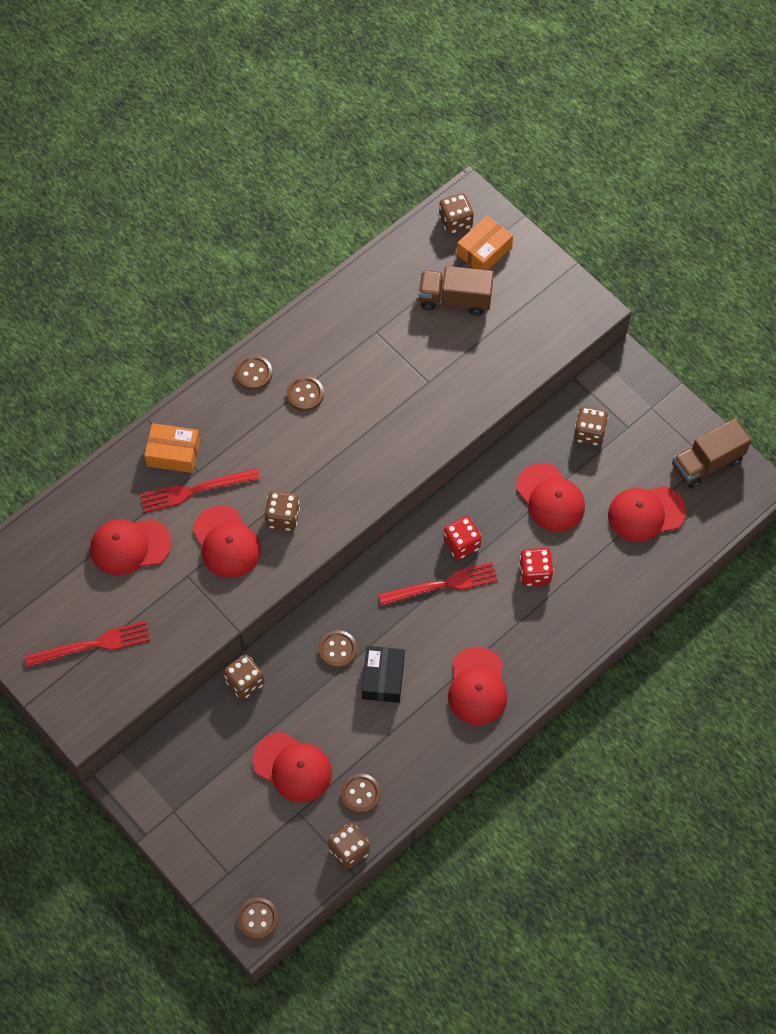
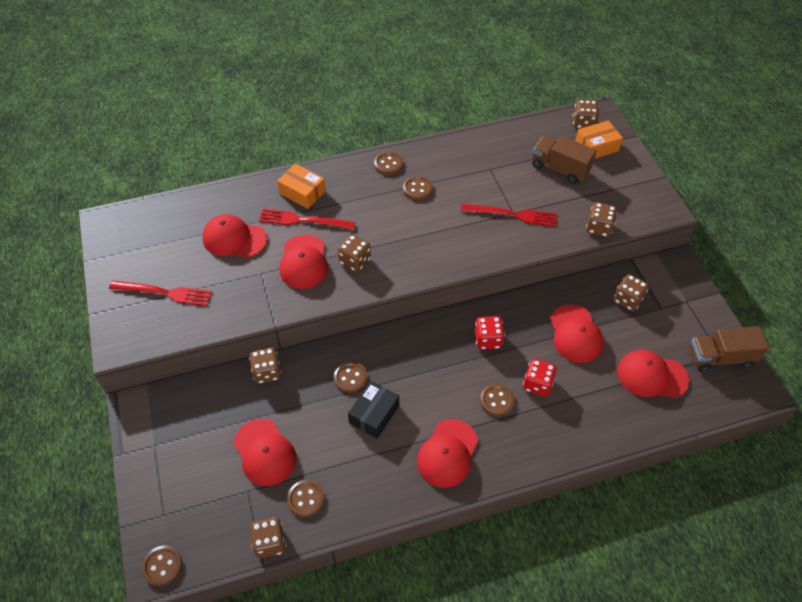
camera: 25 degrees right, 10 degrees down
red fork [378,562,498,605] -> red fork moved to [461,204,557,227]
none -> brown button [480,384,515,416]
none -> brown dice [586,202,618,237]

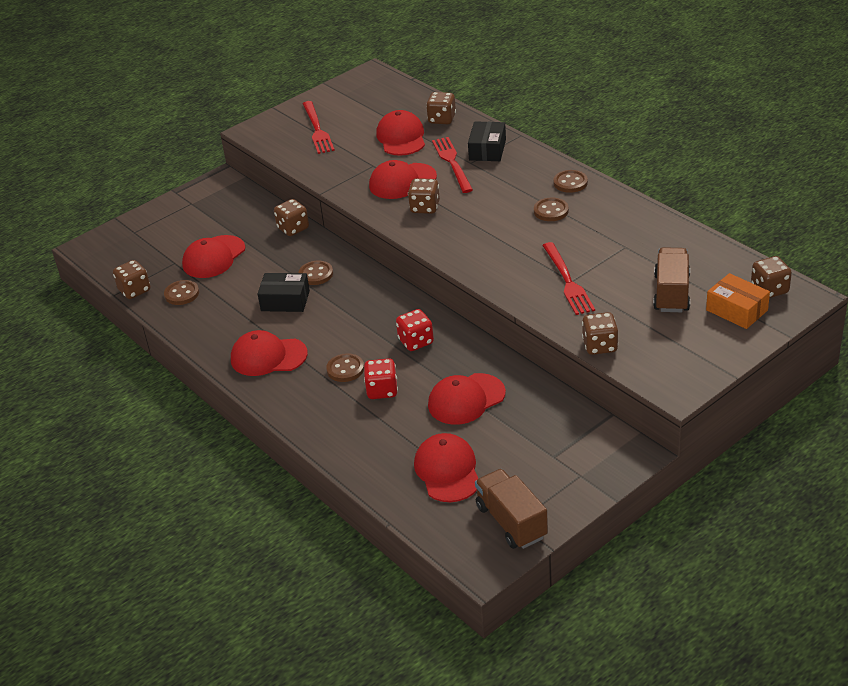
camera: 70 degrees right, 15 degrees down
brown button [142,545,182,586] -> none
orange box [277,164,326,209] -> black box [468,121,506,161]
brown dice [613,274,649,311] -> brown dice moved to [426,92,456,124]

